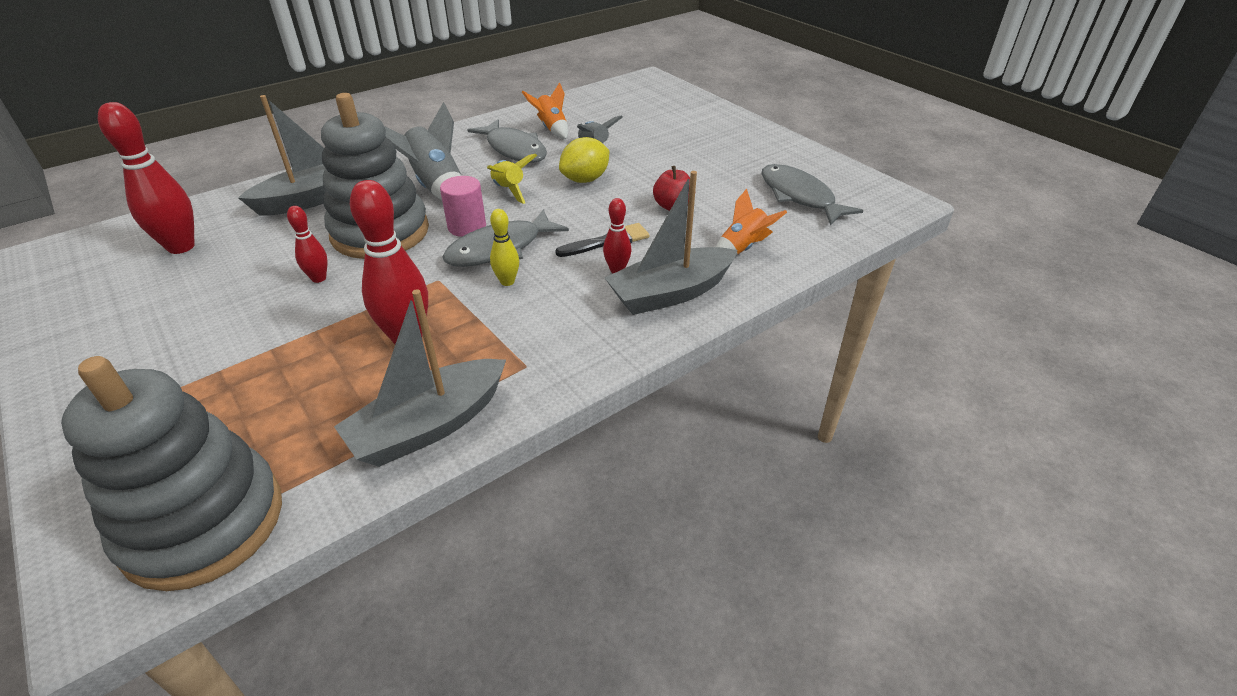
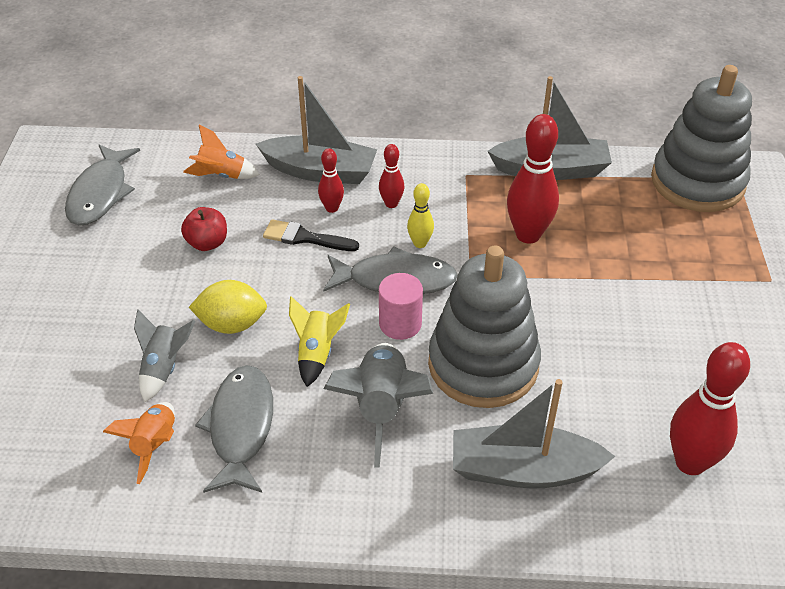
camera: 140 degrees left, 5 degrees up
red bowling pin [287,206,328,283] -> red bowling pin moved to [379,144,404,208]

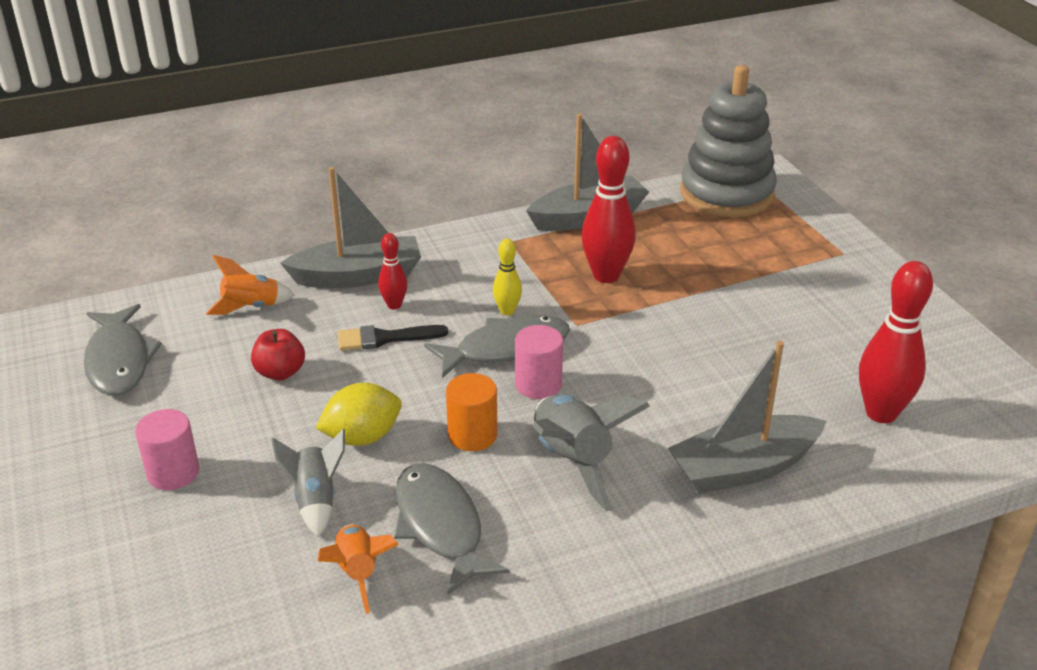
camera: 25 degrees left, 10 degrees down
yellow rocket [289,296,350,387] -> orange cylinder [446,373,498,451]
red bowling pin [379,144,404,208] -> none
grey stacking toy [428,245,541,408] -> none
none -> pink cylinder [135,409,199,490]

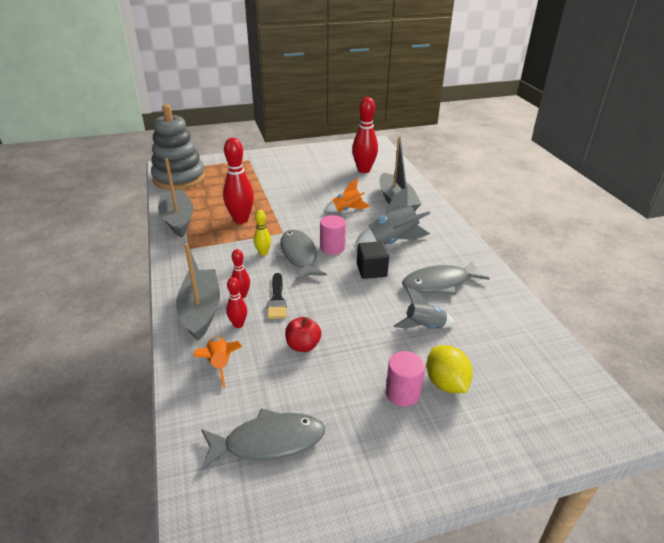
camera: 85 degrees left, 0 degrees up
yellow lemon [316,383,402,446] -> yellow lemon moved to [426,345,473,393]
orange rocket [318,524,399,614] -> orange rocket moved to [324,178,370,212]
orange cylinder [446,373,498,451] -> black cube [357,241,389,279]
none -> red bowling pin [226,277,247,328]

